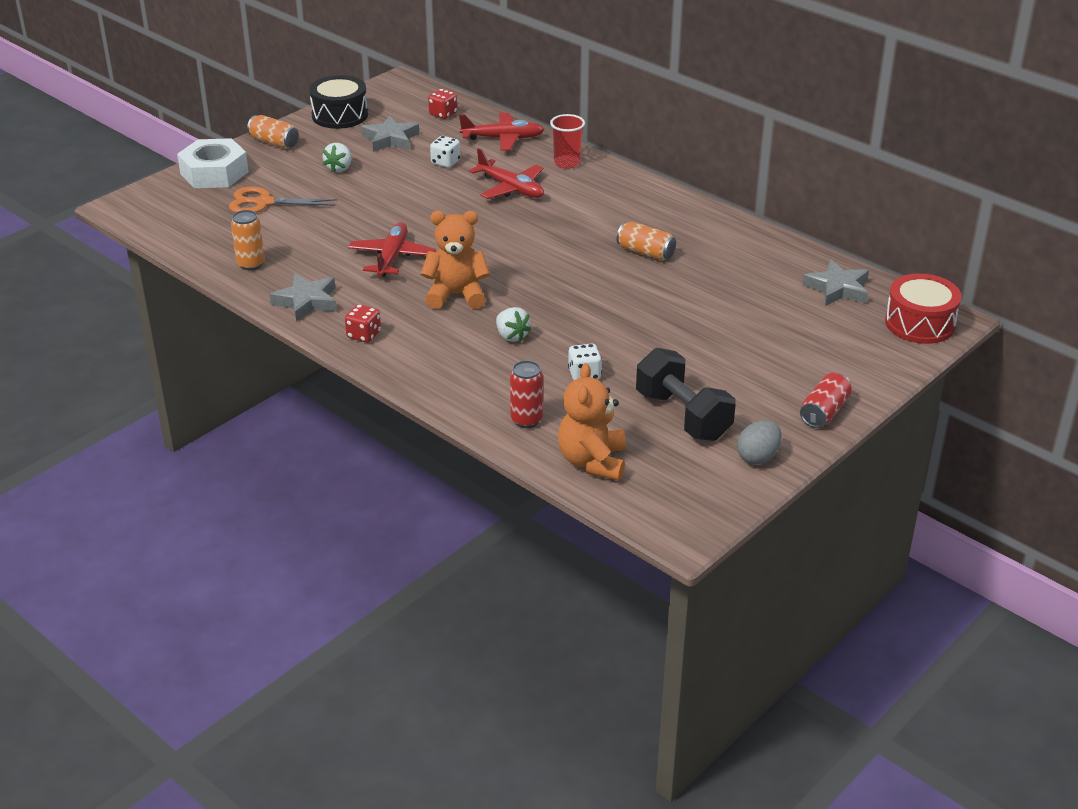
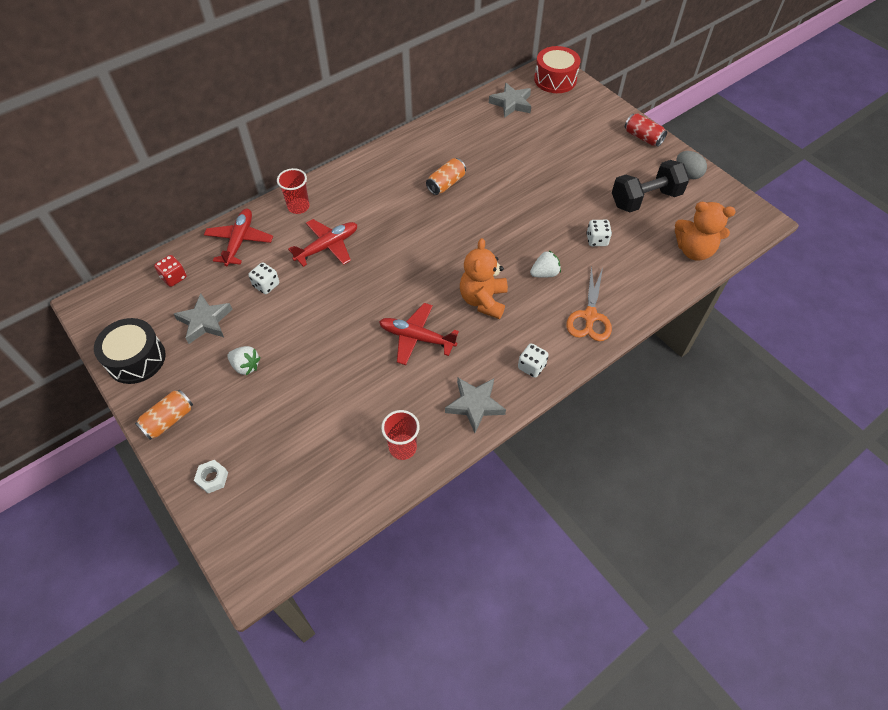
camera: 80 degrees left, 20 degrees up
white nut [177,138,249,188] -> white nut [194,460,228,493], size x0.44
orange scissors [229,187,337,213] -> orange scissors moved to [567,265,612,341]
orange can [231,210,265,270] -> red cup [381,410,420,460]
red dice [345,304,381,343] -> white dice [518,343,549,378]
red can [510,360,543,428] -> none

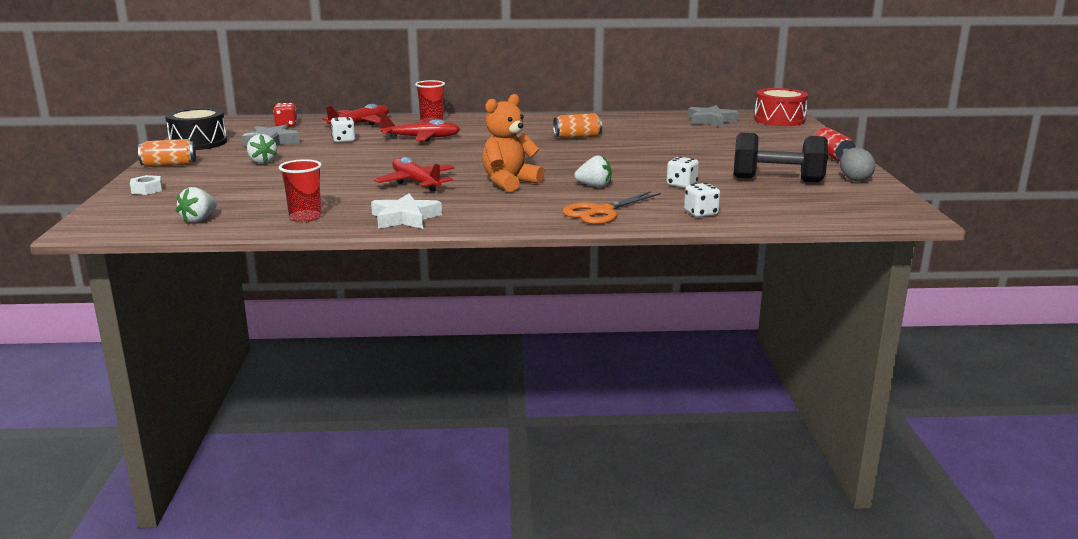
camera: 35 degrees right, 35 degrees down
grey star [445,377,506,433] -> white star [371,193,442,229]
white dice [518,343,549,378] -> white dice moved to [684,183,720,217]
orange teddy bear [675,202,736,261] -> none
none -> white strawberry [176,187,217,222]

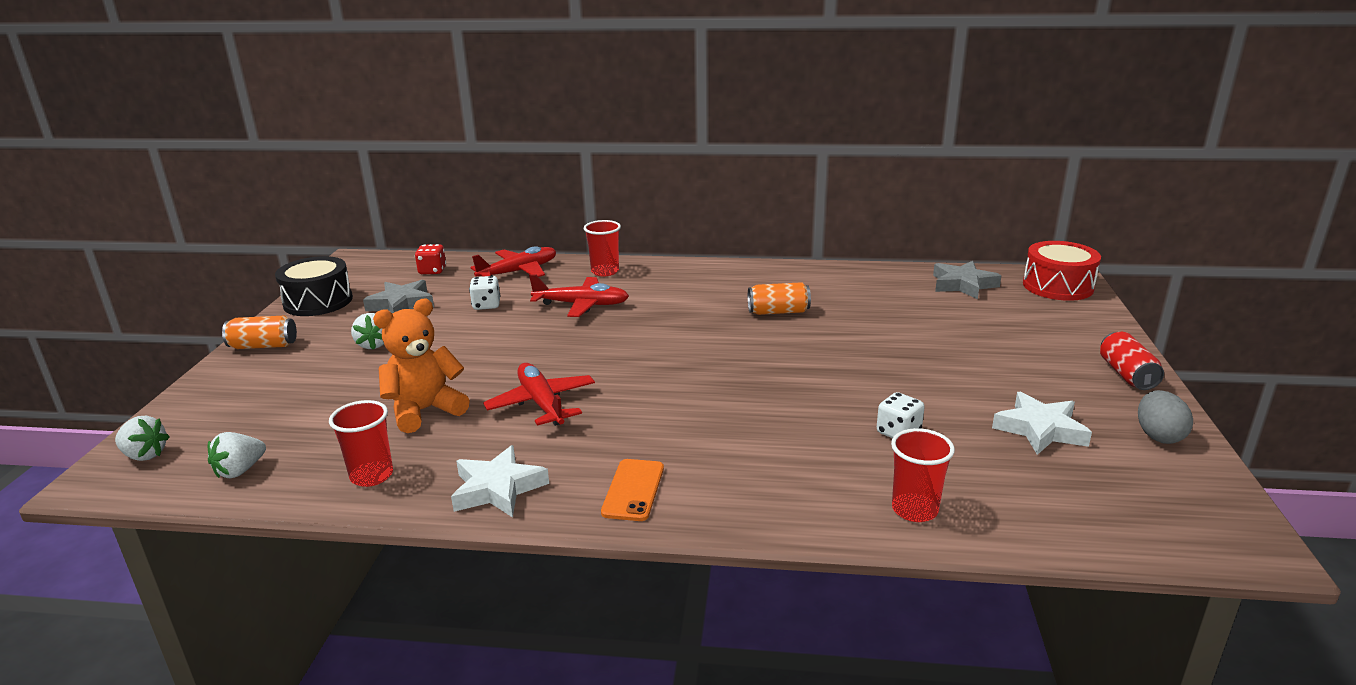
camera: 10 degrees right, 5 degrees up
white nut [130,175,162,195] -> none
orange teddy bear [482,94,544,192] -> orange teddy bear moved to [373,299,470,433]
orange scissors [563,191,661,224] -> none
white strawberry [574,155,611,187] -> white strawberry moved to [115,416,170,461]
white dice [684,183,720,217] -> red cup [891,428,955,522]
black dumbbell [734,132,828,182] -> white star [992,392,1092,455]
none -> orange phone [601,459,664,521]

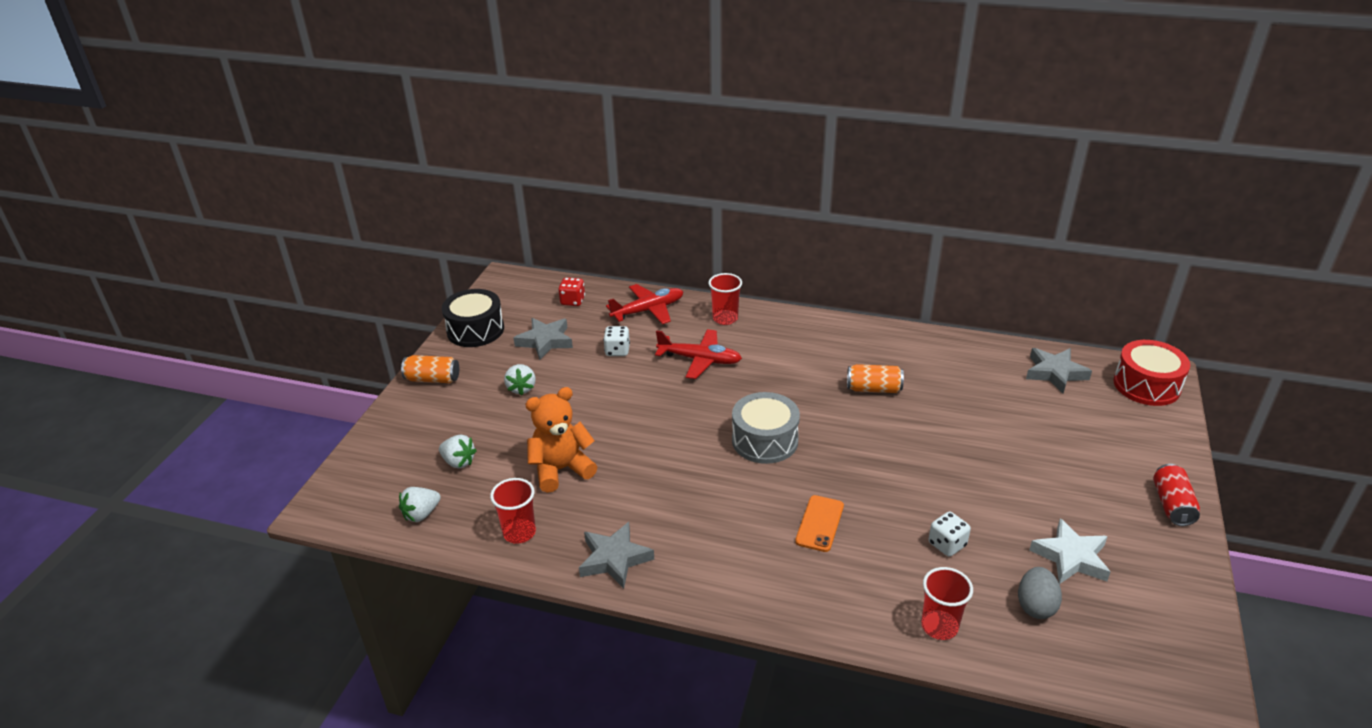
camera: 10 degrees right, 10 degrees up
white strawberry [115,416,170,461] -> white strawberry moved to [439,434,477,468]
white star [451,445,549,517] -> grey star [579,522,654,589]
red plane [483,363,595,426] -> none
orange phone [601,459,664,521] -> orange phone moved to [795,495,844,552]
grey egg [1138,390,1193,444] -> grey egg moved to [1018,567,1062,619]
none -> grey drum [732,392,800,464]

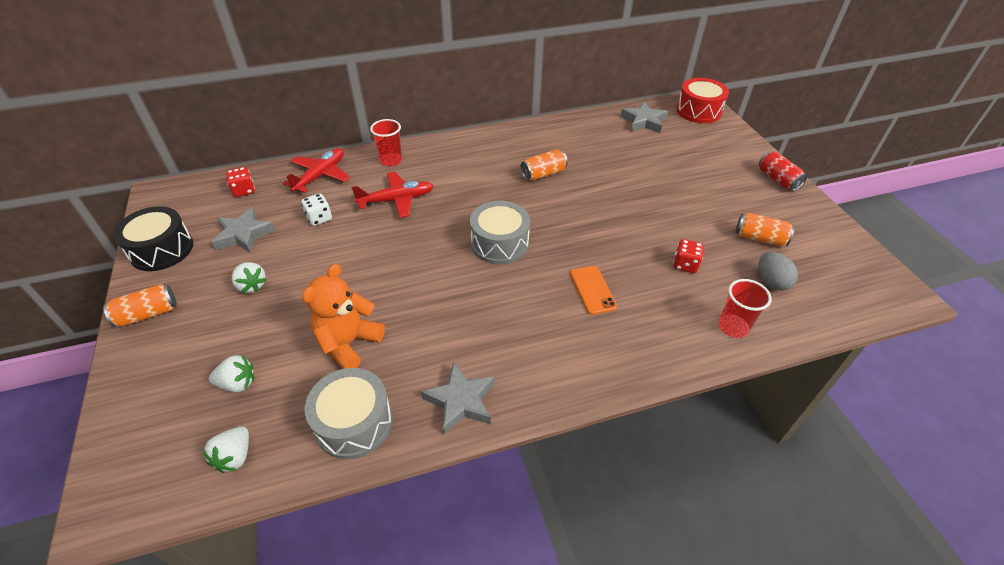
camera: 35 degrees left, 10 degrees up
red cup [490,478,536,544] -> grey drum [304,368,392,459]
white dice [929,512,971,557] -> red dice [673,239,704,273]
white star [1030,518,1111,584] -> orange can [735,212,795,246]

